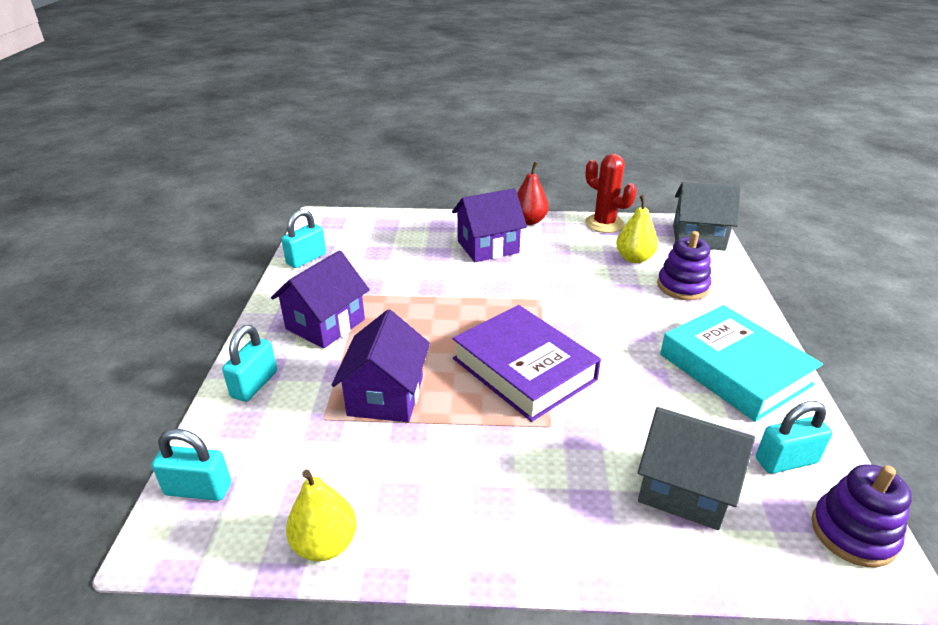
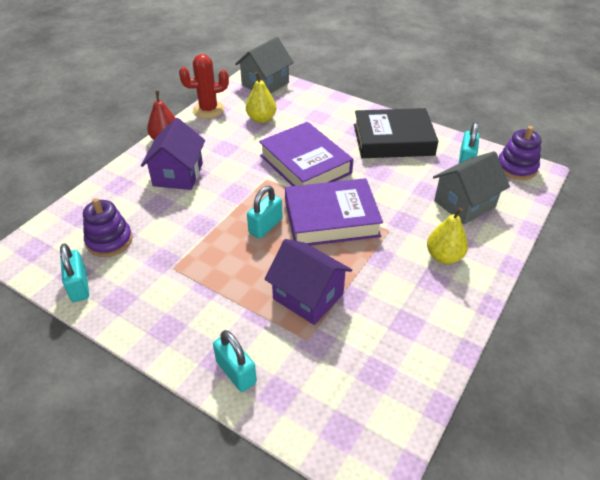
camera: 60 degrees left, 10 degrees up
turquoise padlock [152,429,231,501] -> turquoise padlock moved to [247,186,283,239]
purple house [271,250,370,348] -> none
yellow pear [286,470,357,561] -> yellow pear moved to [427,208,468,264]
purple stacking toy [657,231,711,300] -> purple stacking toy moved to [83,198,133,257]
turquoise book [660,305,823,422] -> black book [354,108,439,158]
none -> purple book [259,122,353,186]

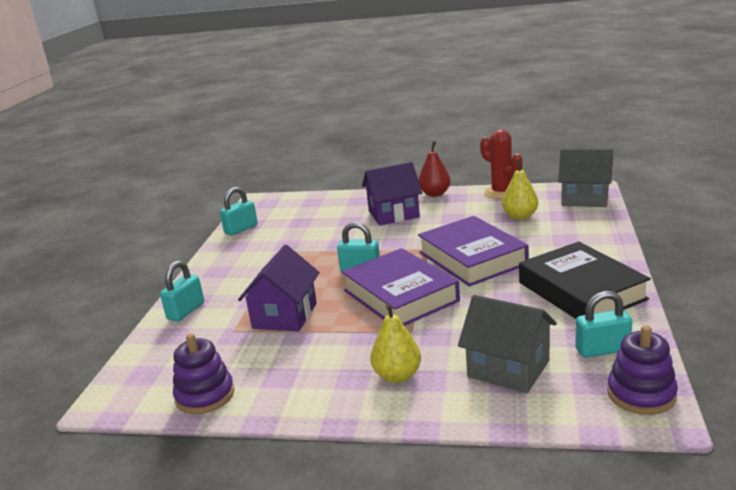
camera: 70 degrees right, 20 degrees down
purple stacking toy [83,198,133,257] -> purple stacking toy moved to [173,333,234,414]
purple book [259,122,353,186] -> purple book turned 60 degrees counterclockwise [418,216,529,286]

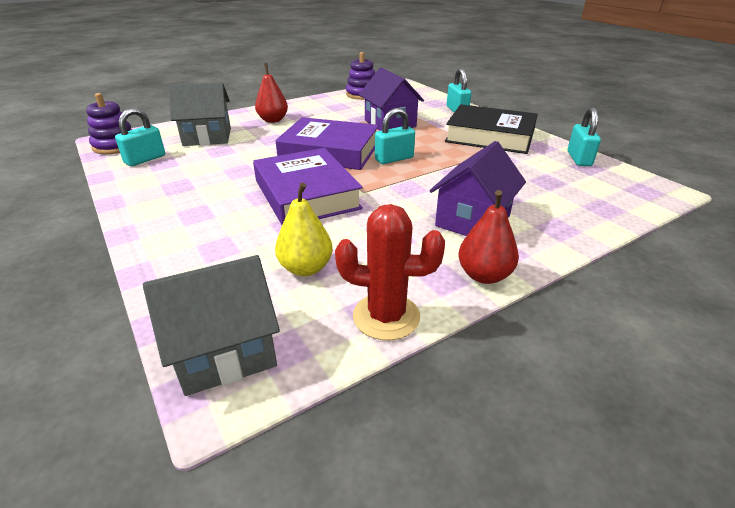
camera: 135 degrees right, 10 degrees up
yellow pear [370,303,421,383] -> red pear [255,63,288,123]
purple book [418,216,529,286] -> purple book turned 45 degrees clockwise [253,148,363,225]
black book [519,242,651,319] -> black book moved to [445,104,538,154]

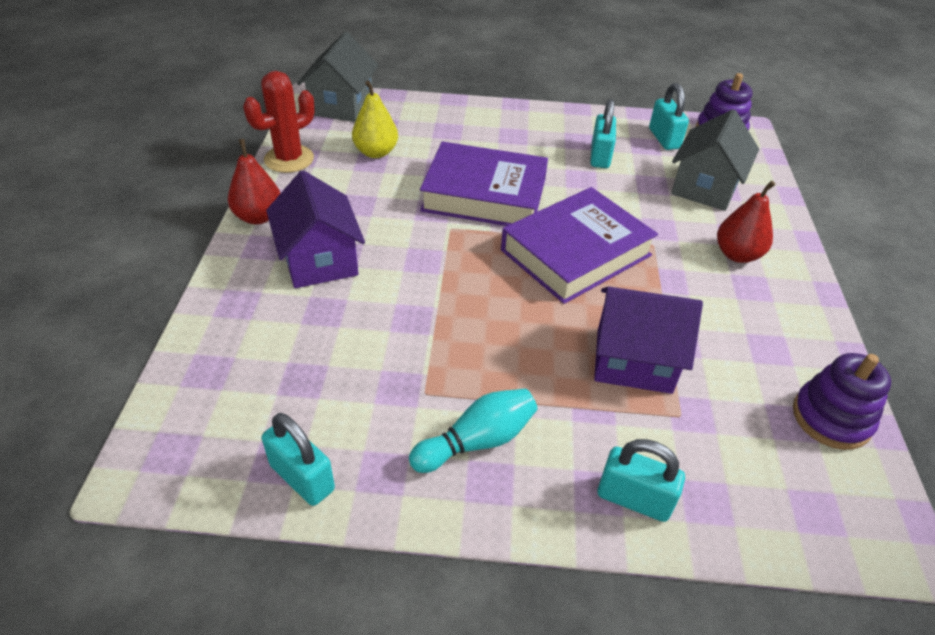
camera: 125 degrees right, 10 degrees up
turquoise padlock [375,108,415,164] -> turquoise padlock moved to [591,99,616,168]
black book [445,104,538,154] -> turquoise bowling pin [409,388,537,473]

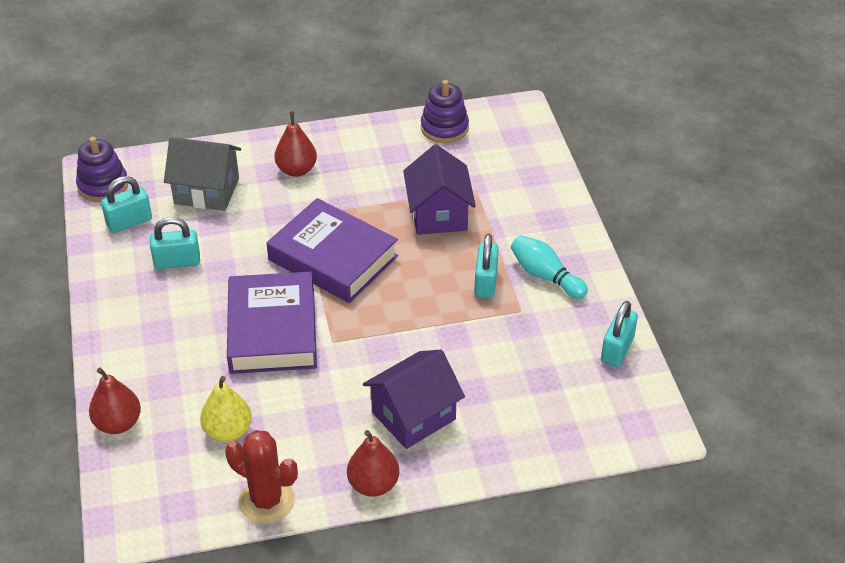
camera: 105 degrees left, 0 degrees up
grey house [297,32,378,122] -> none
turquoise padlock [598,439,685,522] -> turquoise padlock moved to [474,234,499,299]
none -> red pear [89,368,141,434]

